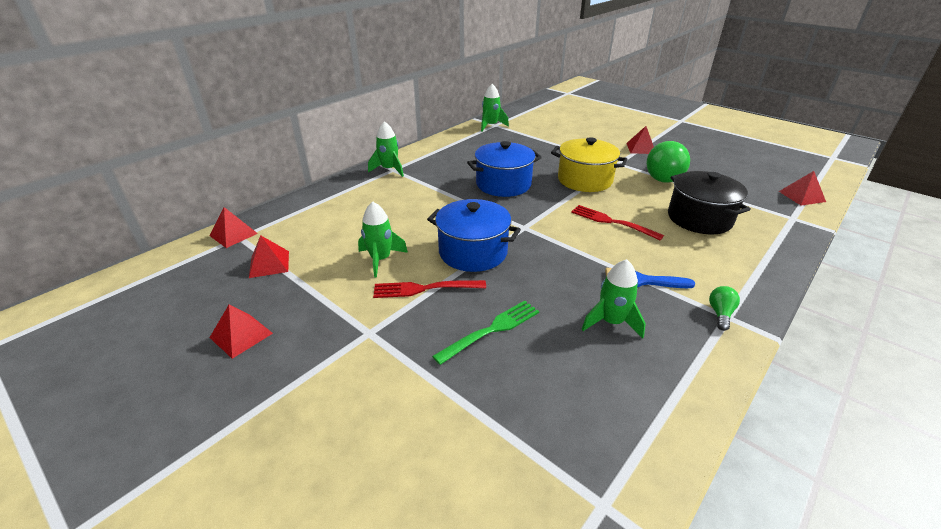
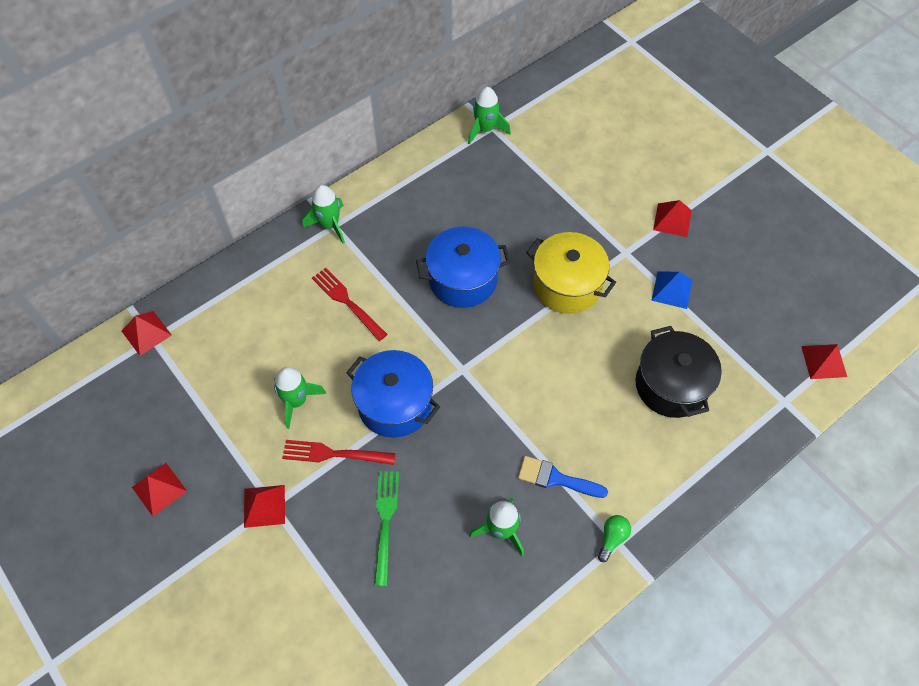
camera: 10 degrees right, 25 degrees up
red pyramid [249,235,289,278] -> red pyramid moved to [244,485,285,528]
green fork [432,301,539,365] -> green fork turned 60 degrees counterclockwise [374,471,399,586]
red fork [571,205,664,241] -> red fork moved to [312,268,388,341]
green light bulb [647,141,690,183] -> blue pyramid [651,272,693,309]

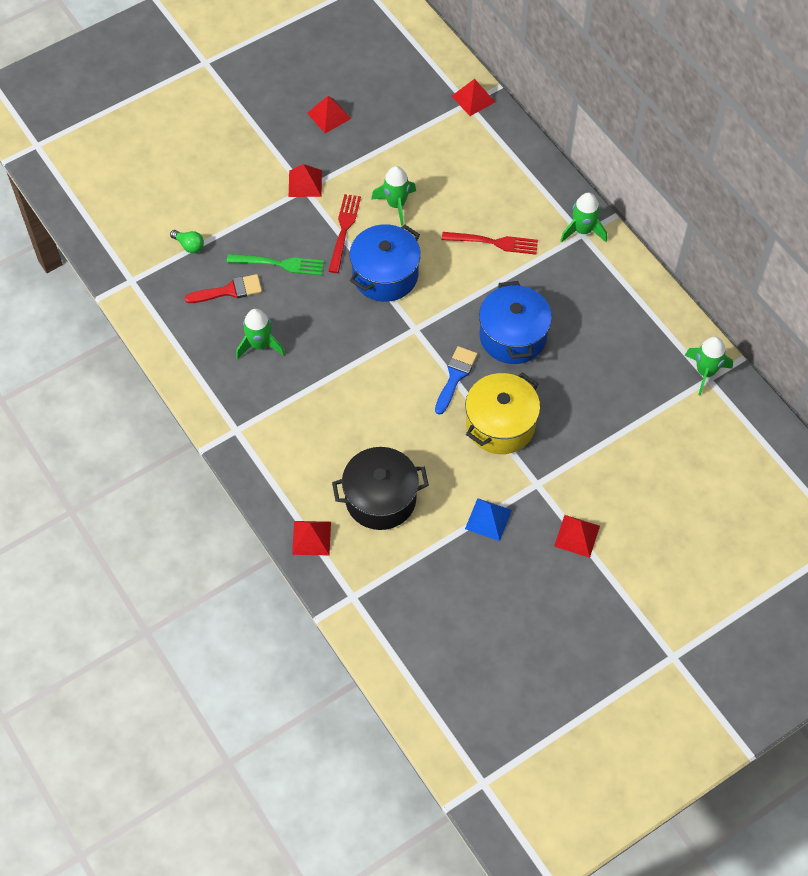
camera: 95 degrees right, 0 degrees up
red fork [312,268,388,341] -> red fork turned 45 degrees clockwise [442,232,538,255]
blue brush [518,456,608,498] -> blue brush moved to [435,346,477,415]
green light bulb [598,515,631,562] -> green light bulb moved to [170,230,204,253]
red pyramid [801,344,847,379] -> red pyramid moved to [292,521,331,555]
none -> red brush [185,274,262,303]

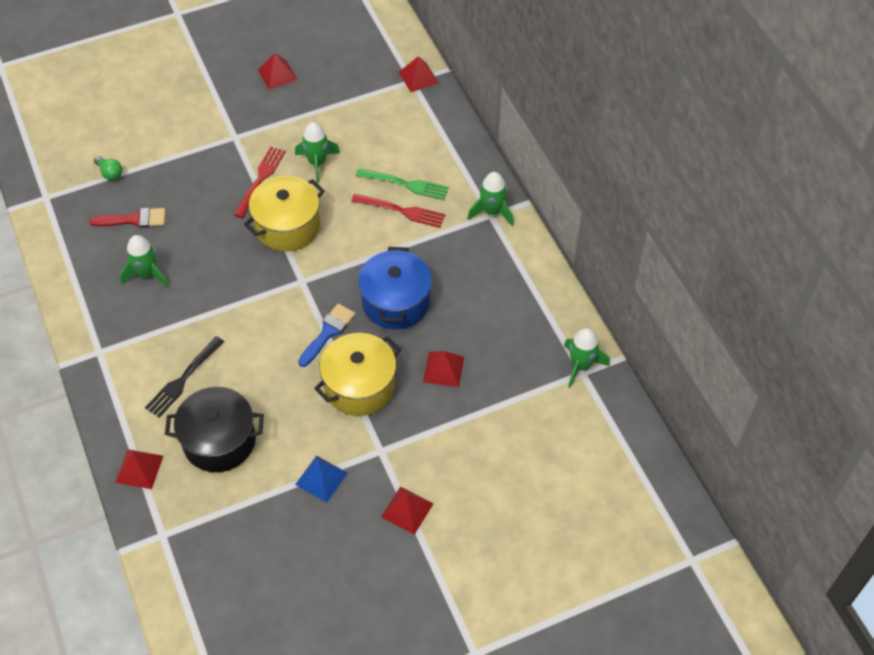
camera: 10 degrees right, 5 degrees down
green fork [227,254,324,276] -> green fork moved to [356,168,449,200]
red pyramid [289,164,322,197] -> red pyramid moved to [423,351,464,387]
blue pot [350,225,421,302] -> yellow pot [244,176,325,252]
none -> black fork [145,336,224,418]

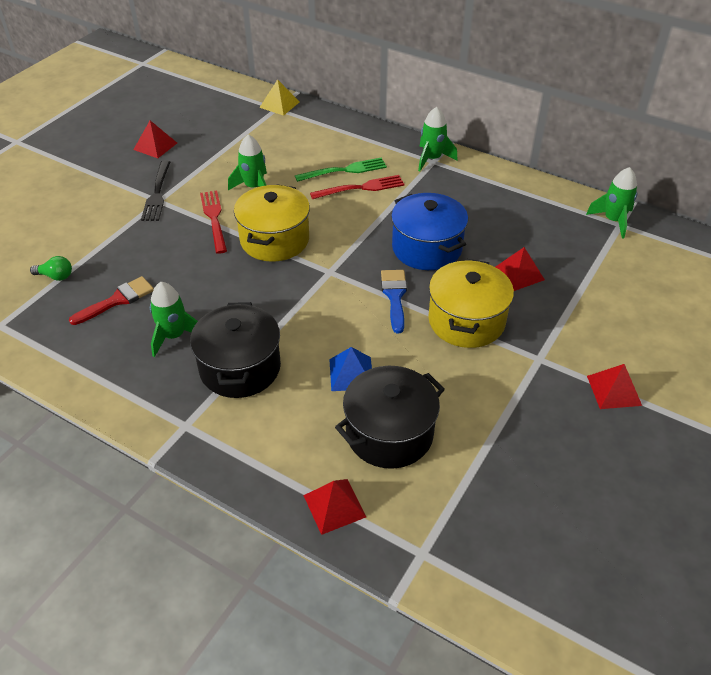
camera: 35 degrees left, 10 degrees down
black fork [145,336,224,418] -> black fork moved to [141,161,170,221]
blue pyramid [295,456,348,503] -> blue pyramid moved to [329,347,372,391]
red pyramid [399,56,439,92] -> yellow pyramid [259,79,299,116]
none -> black pot [190,302,281,398]

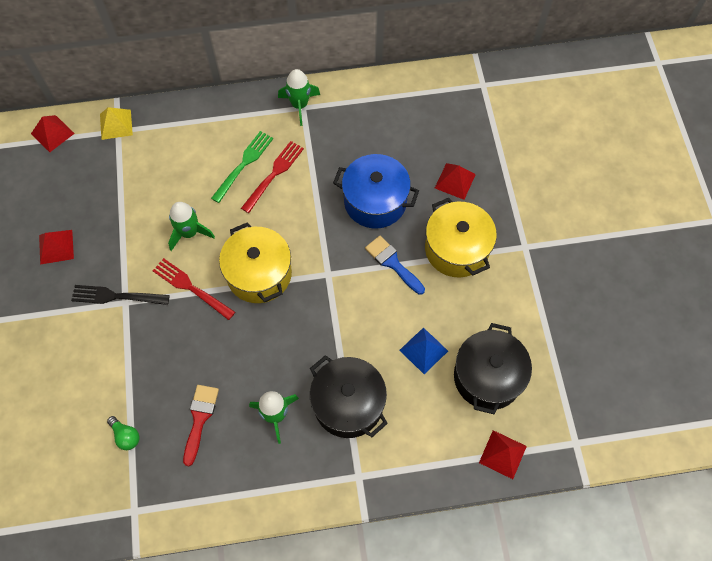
camera: 40 degrees left, 20 degrees up
green light bulb [30,256,72,281] -> green light bulb turned 75 degrees clockwise [107,416,140,450]
black fork [141,161,170,221] -> black fork turned 135 degrees clockwise [71,285,170,305]
green rocket [586,167,638,239] -> none
red pyramid [587,364,642,409] -> red pyramid moved to [31,115,75,152]

